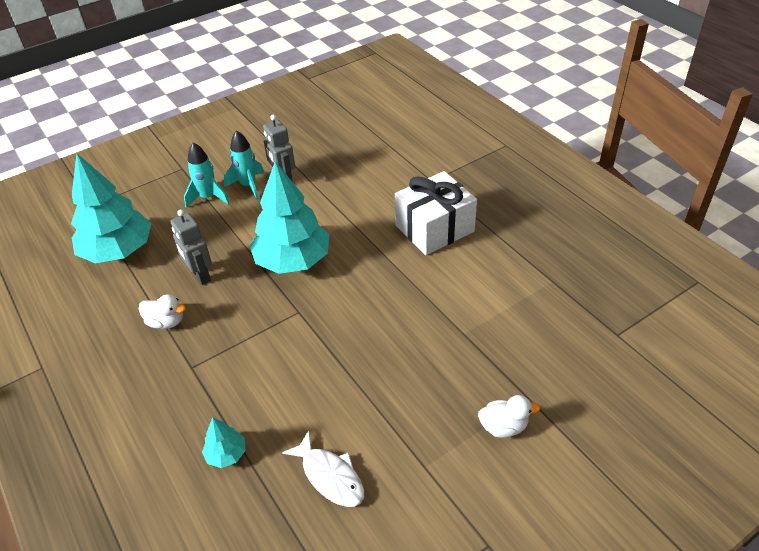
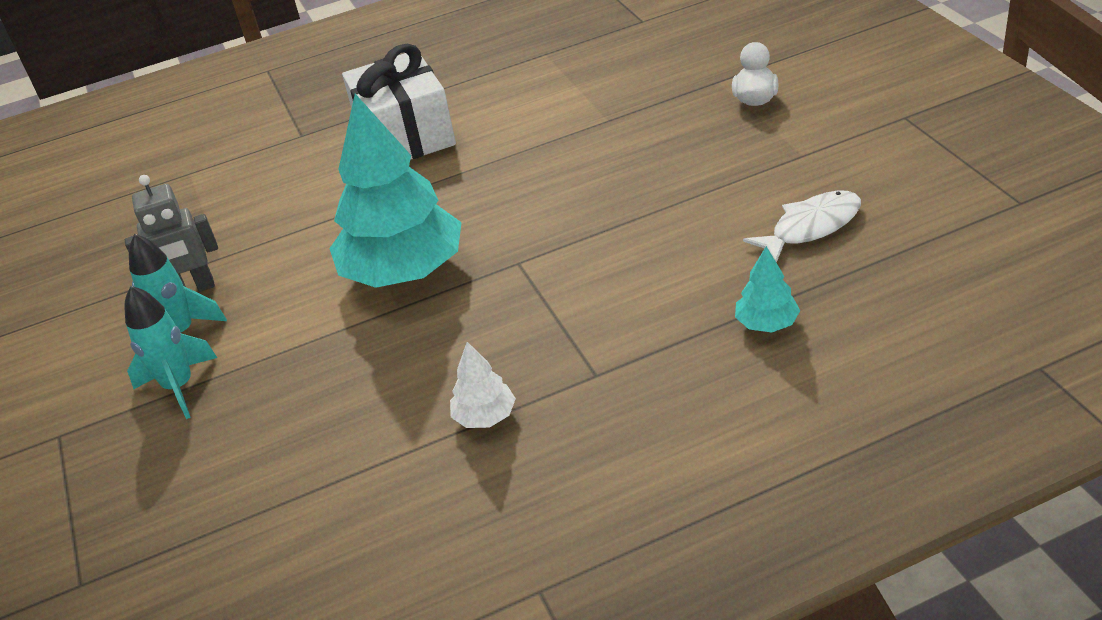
camera: 75 degrees left, 5 degrees down
turquoise tree [71,154,151,263] -> none
white duck [139,294,186,329] -> white tree [450,342,516,428]
grey robot [171,209,212,285] -> none

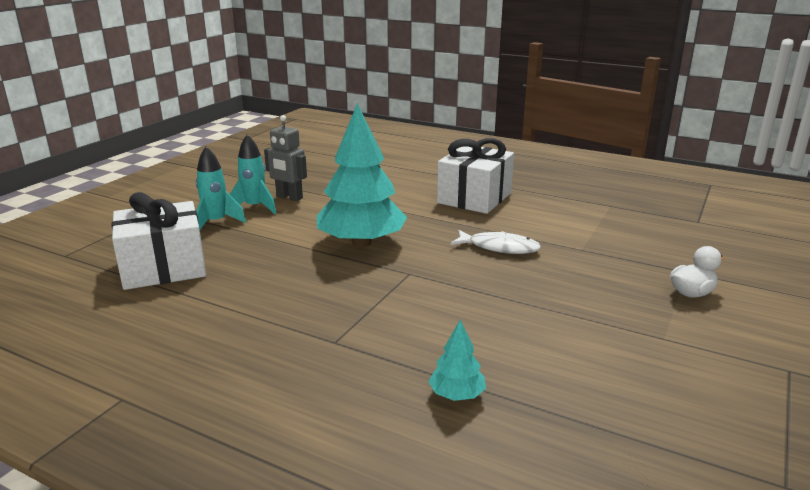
camera: 45 degrees right, 15 degrees down
white tree [450,342,516,428] -> none
white fish [743,191,861,263] -> white fish moved to [450,230,541,254]
none -> white gift [112,192,206,290]

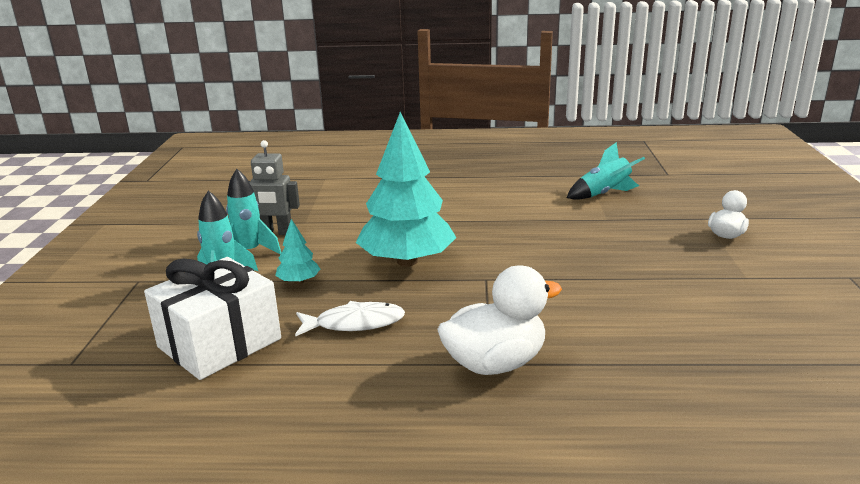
camera: 25 degrees left, 0 degrees up
turquoise tree [428,320,486,401] -> turquoise tree moved to [275,219,320,284]
white gift [437,138,514,214] -> none
white fish [450,230,541,254] -> white fish moved to [295,301,405,337]
none -> white duck [437,266,562,375]
none -> turquoise rocket [567,142,645,200]

